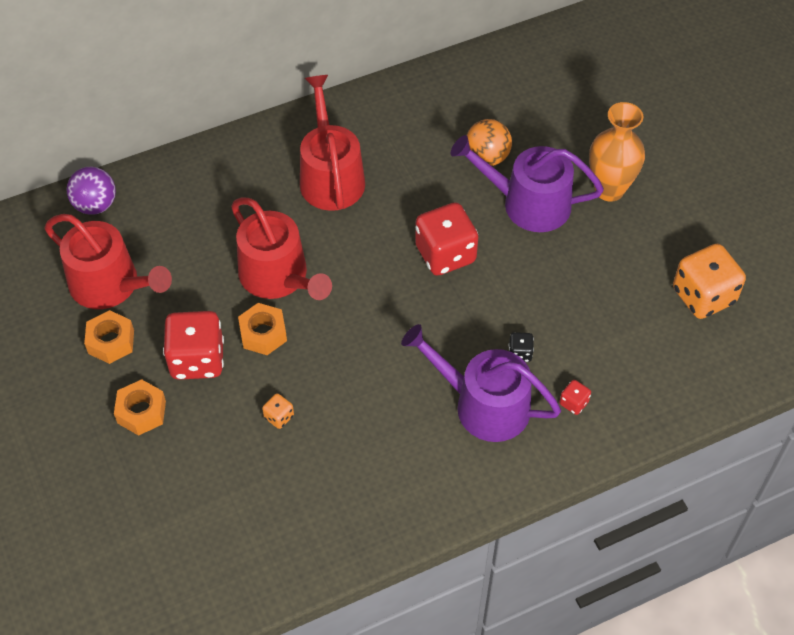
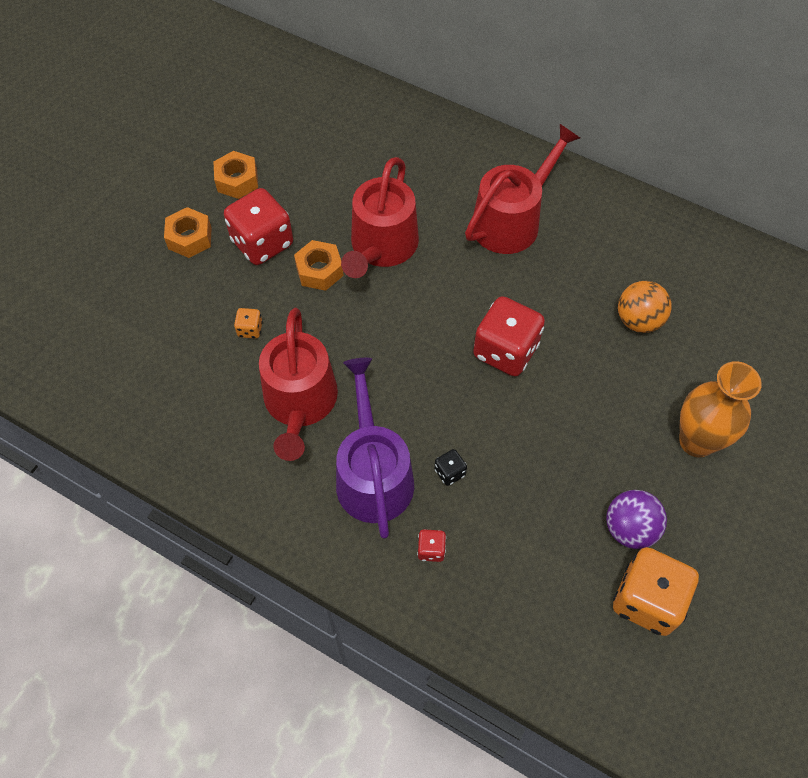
camera: 55 degrees right, 5 degrees up
red watering can [45,214,172,309] -> red watering can moved to [259,308,338,461]
purple ball [67,167,116,215] -> purple ball moved to [606,490,667,549]
purple watering can [451,135,604,232] -> none

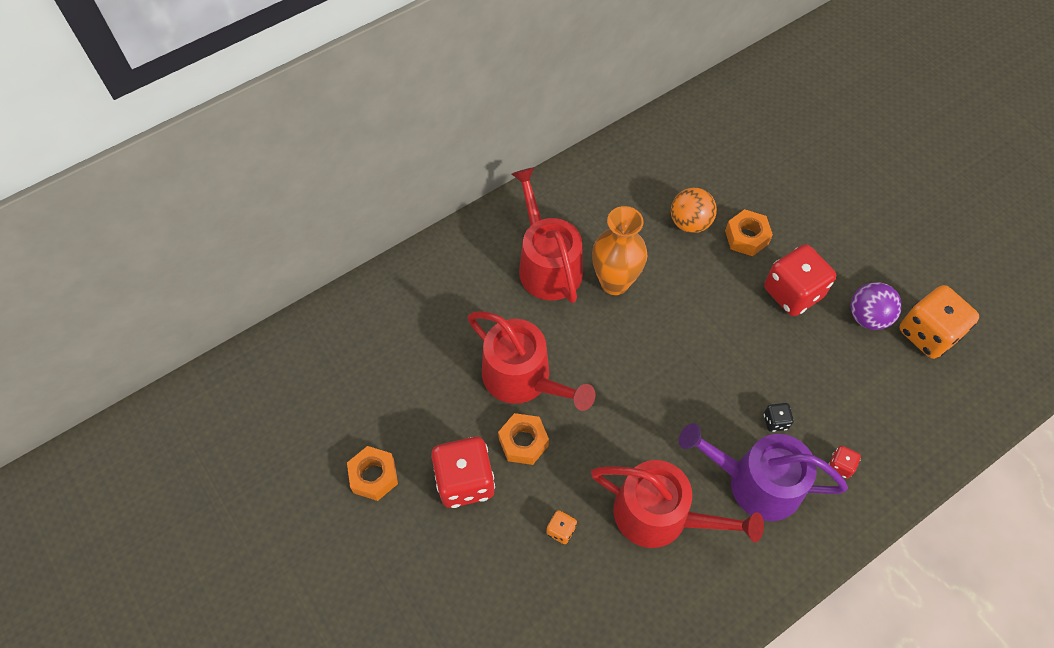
camera: 65 degrees left, 0 degrees up
orange nut [164,207,212,258] -> orange nut moved to [725,209,773,256]
red dice [473,296,545,376] -> red dice moved to [764,244,836,316]
orange vase [679,361,762,457] -> orange vase moved to [592,206,648,295]

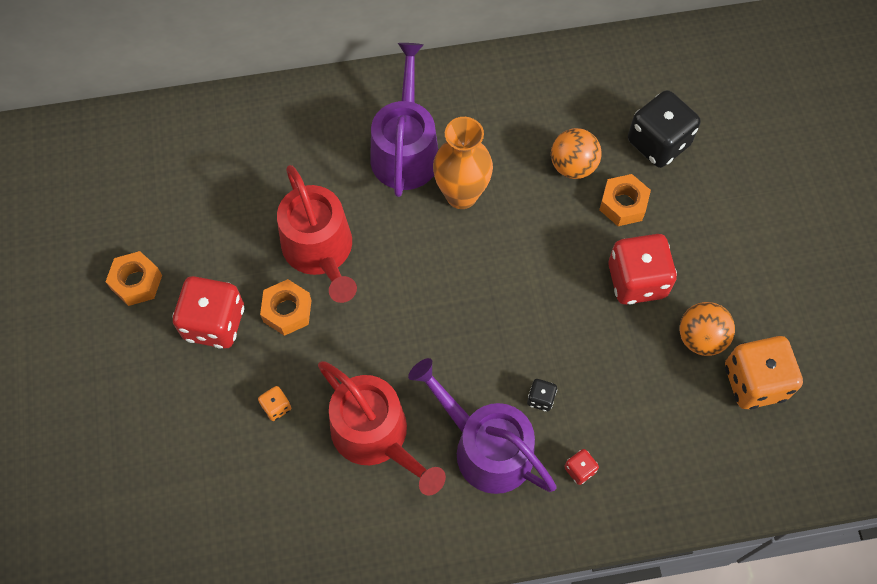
camera: 25 degrees right, 5 degrees up
red watering can [512,167,583,303] -> purple watering can [370,43,438,197]
purple ball [851,282,902,330] -> orange ball [680,302,735,356]
none -> black dice [628,90,701,168]

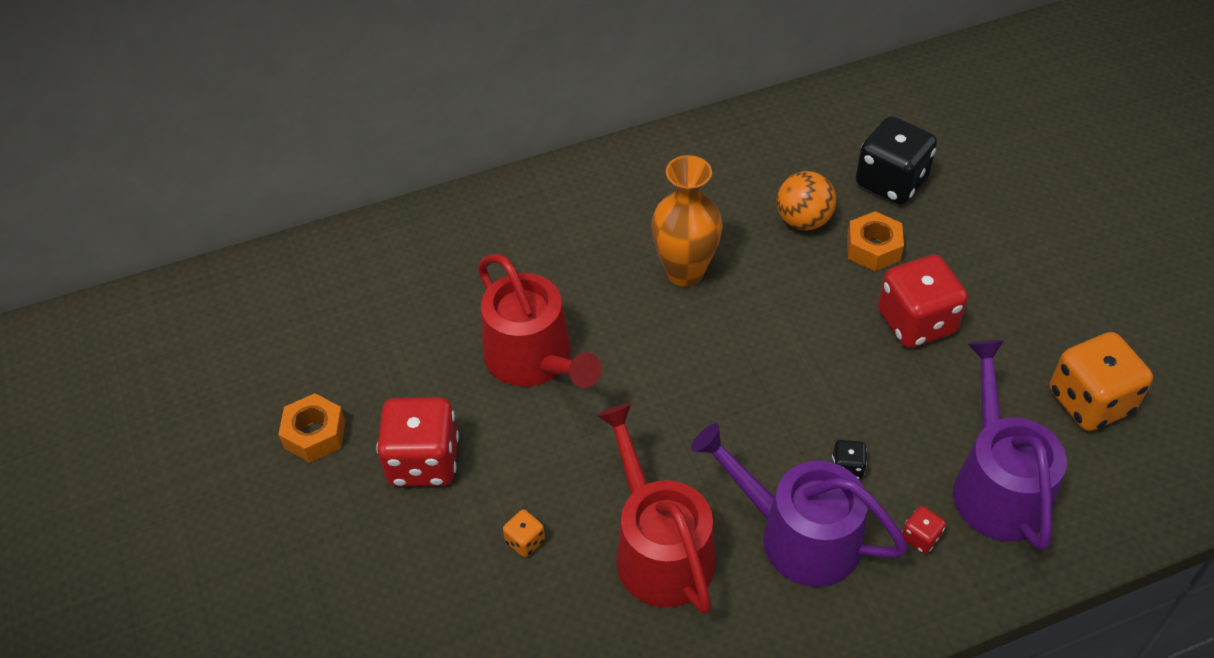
camera: 10 degrees left, 15 degrees down
orange nut [260,279,312,336] -> none
red watering can [318,361,446,496] -> red watering can turned 150 degrees counterclockwise [596,403,715,614]
purple watering can [370,43,438,197] -> purple watering can moved to [953,340,1067,551]
orange ball [680,302,735,356] -> none

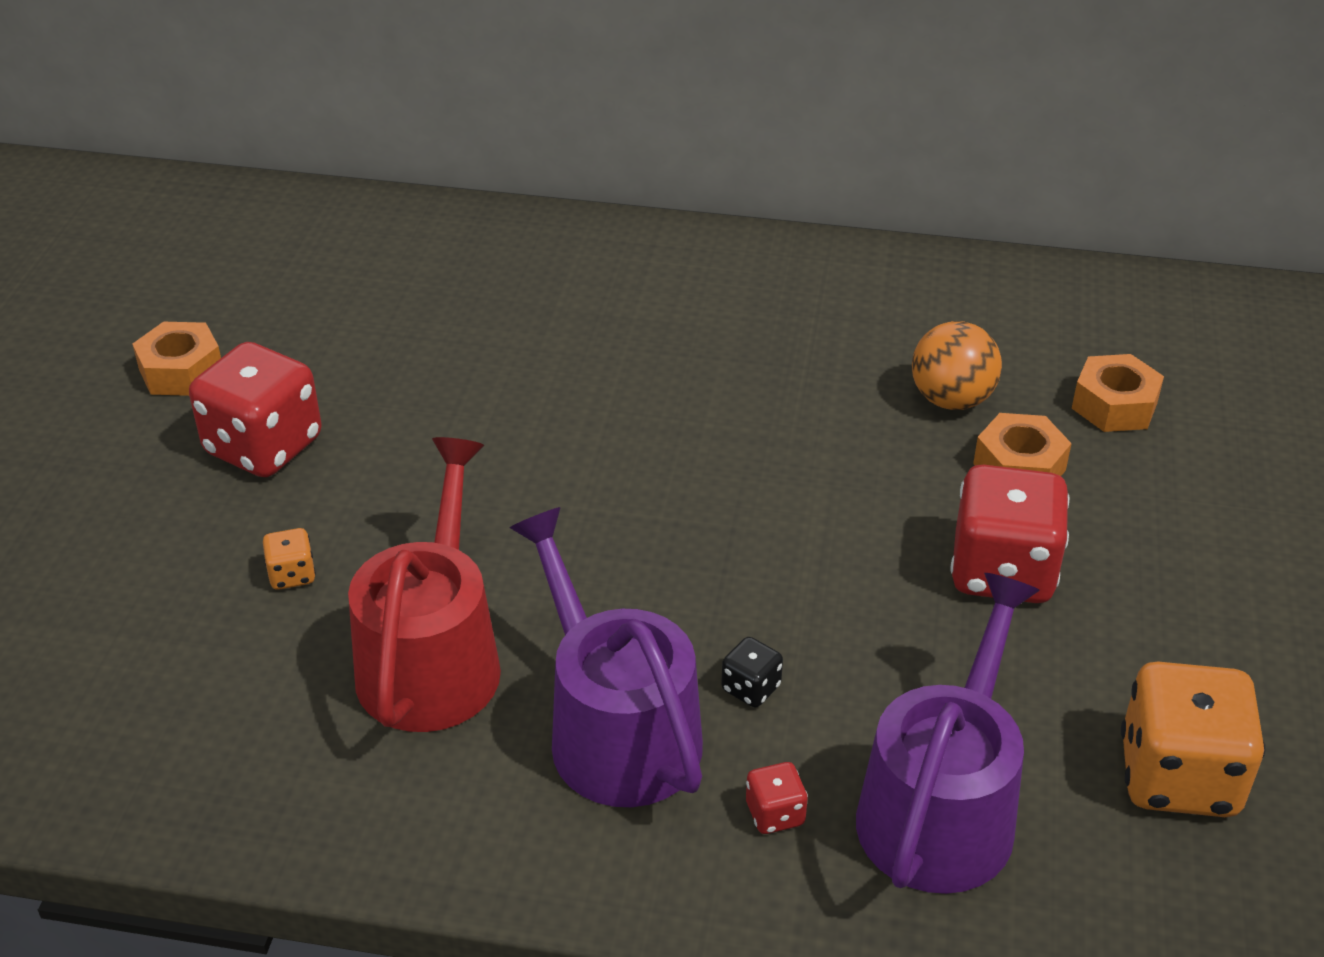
camera: 30 degrees right, 10 degrees down
red watering can [478,254,602,388] -> none
orange vase [651,155,723,287] -> none
black dice [856,116,937,204] -> orange nut [1072,354,1164,432]

